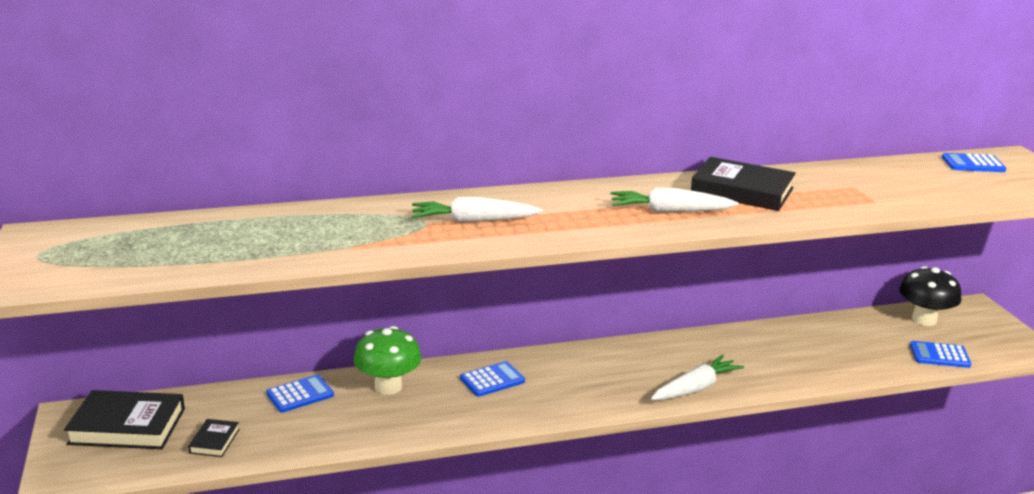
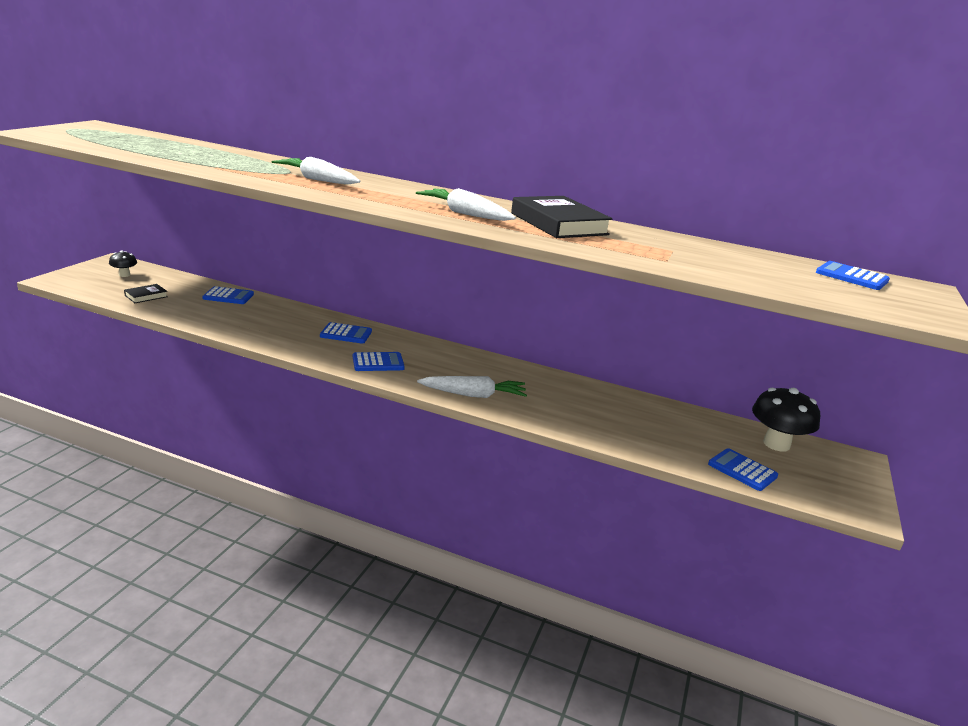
camera: 35 degrees right, 0 degrees up
black book [64,390,185,449] -> black mushroom [109,250,137,277]
green mushroom [354,326,422,395] -> none
none -> blue calculator [353,352,405,371]

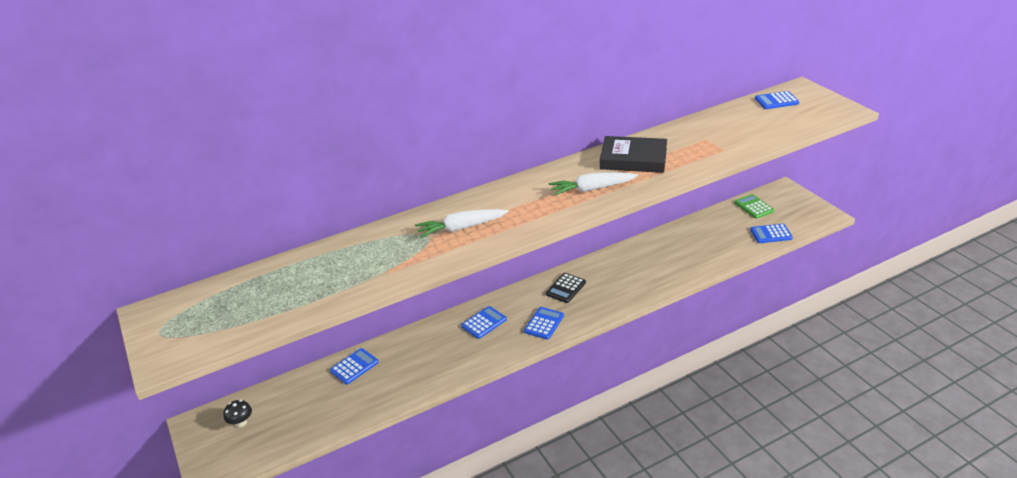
camera: 45 degrees left, 10 degrees up
black book [124,284,168,303] -> none
white carrot [417,376,527,398] -> none
black mushroom [752,388,820,452] -> green calculator [735,194,774,219]
none -> black calculator [546,273,586,303]

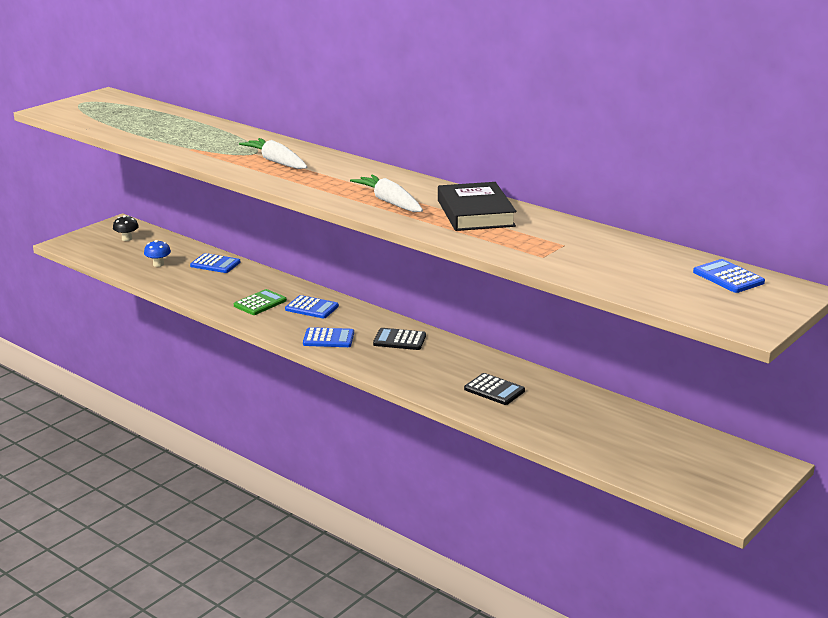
camera: 65 degrees right, 10 degrees down
green calculator [735,194,774,219] -> green calculator moved to [234,289,287,315]
blue calculator [750,224,793,243] -> none
none -> blue mushroom [144,240,171,267]
none -> black calculator [464,373,525,405]

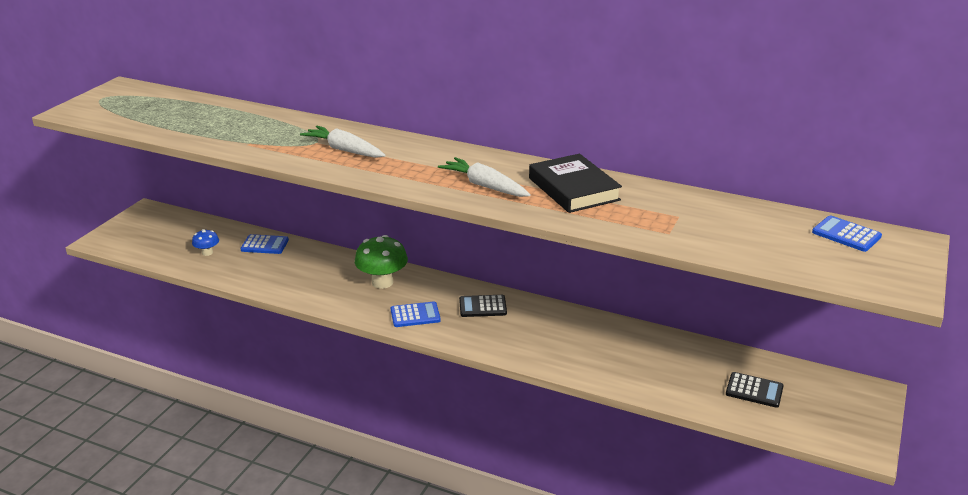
camera: 15 degrees left, 5 degrees up
black mushroom [113,215,139,241] -> none
green calculator [234,289,287,315] -> none
blue calculator [285,295,339,319] -> green mushroom [355,235,408,289]
black calculator [464,373,525,405] -> black calculator moved to [726,372,784,408]

